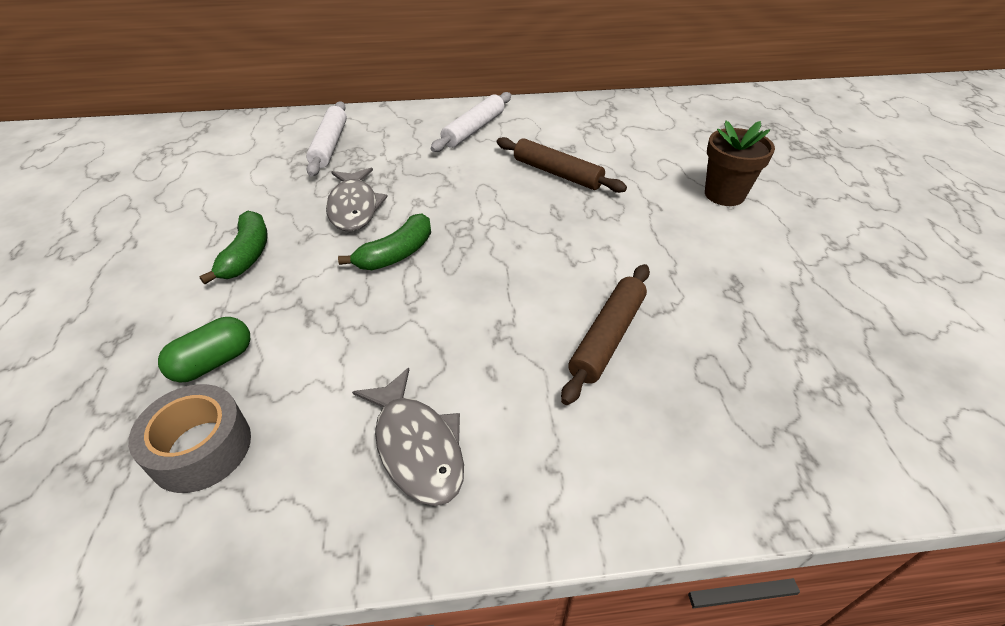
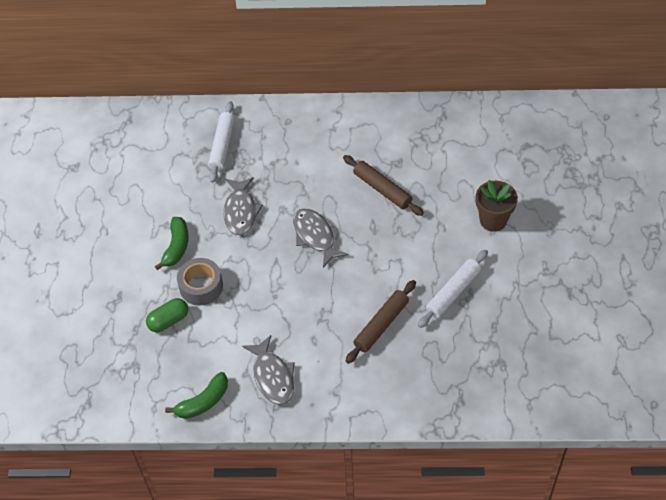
camera: 10 degrees right, 10 degrees up
grey tape [128,384,251,493] -> grey tape moved to [177,258,223,306]
green banana [338,213,431,270] -> green banana moved to [165,372,228,419]
white rolling pin [431,92,511,152] -> white rolling pin moved to [418,250,488,328]
none -> grey fish [293,208,349,268]

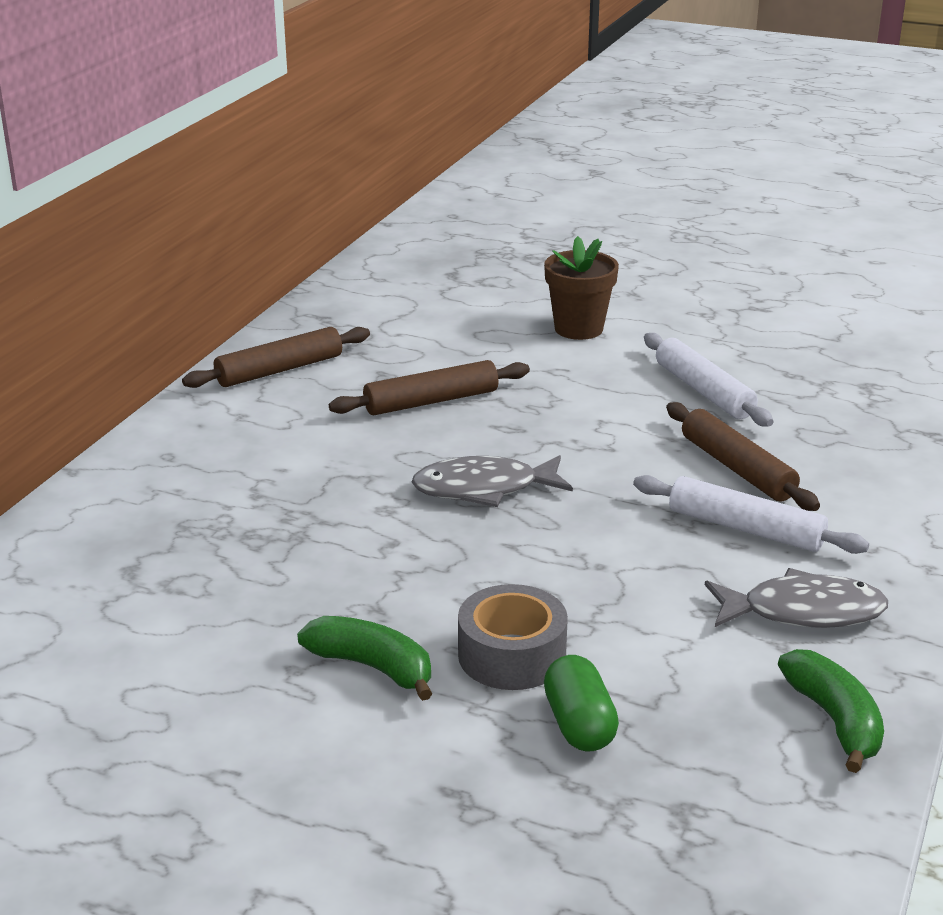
camera: 70 degrees left, 25 degrees down
white rolling pin [208,101,235,183] -> white rolling pin moved to [633,475,869,554]
grey fish [223,177,263,235] -> none
none -> brown rolling pin [182,327,370,388]

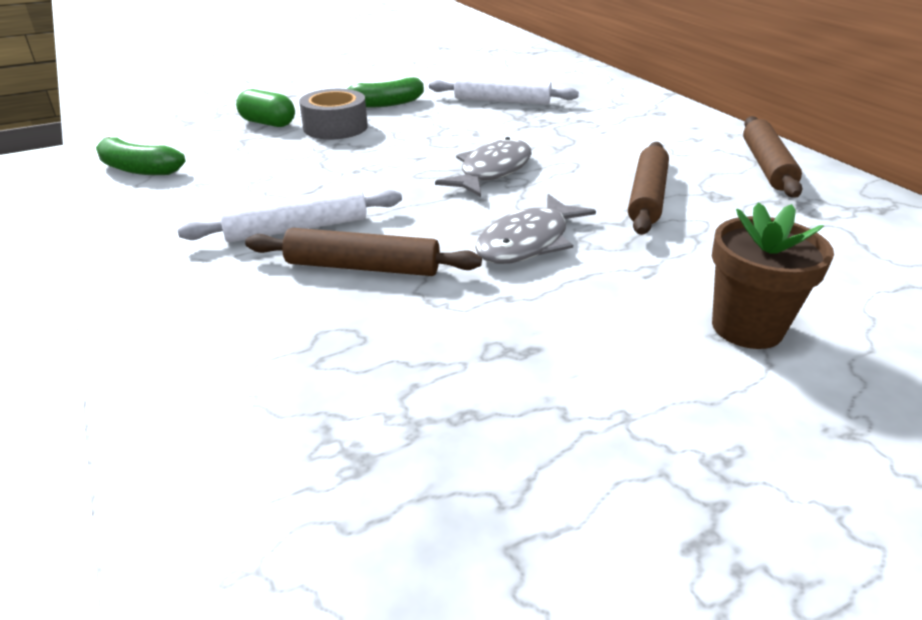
camera: 130 degrees right, 5 degrees up
white rolling pin [644,333,774,426] -> white rolling pin moved to [429,75,579,105]
grey fish [705,568,888,628] -> grey fish moved to [475,194,596,264]

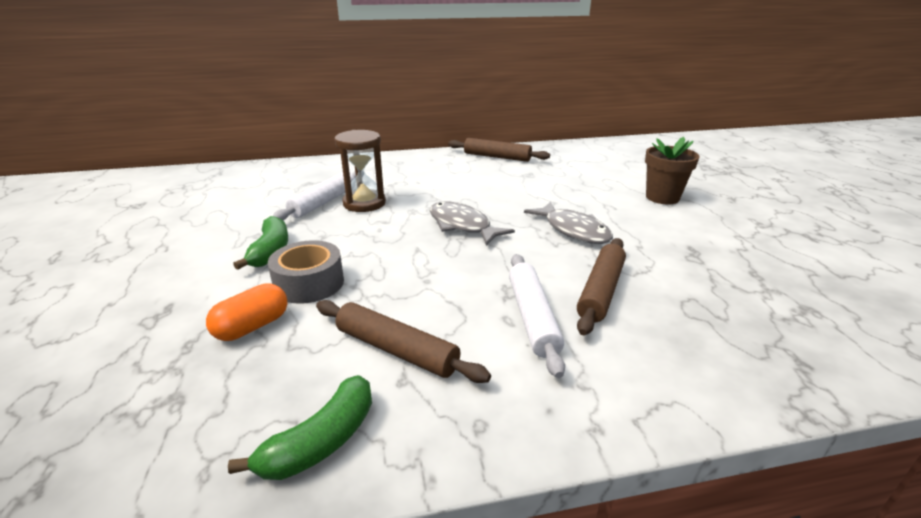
camera: 75 degrees left, 5 degrees down
green capsule [236,89,295,127] -> orange capsule [206,283,288,341]
brown rolling pin [628,142,669,235] -> brown rolling pin moved to [316,300,491,383]
none -> brown hourglass [335,130,386,212]

